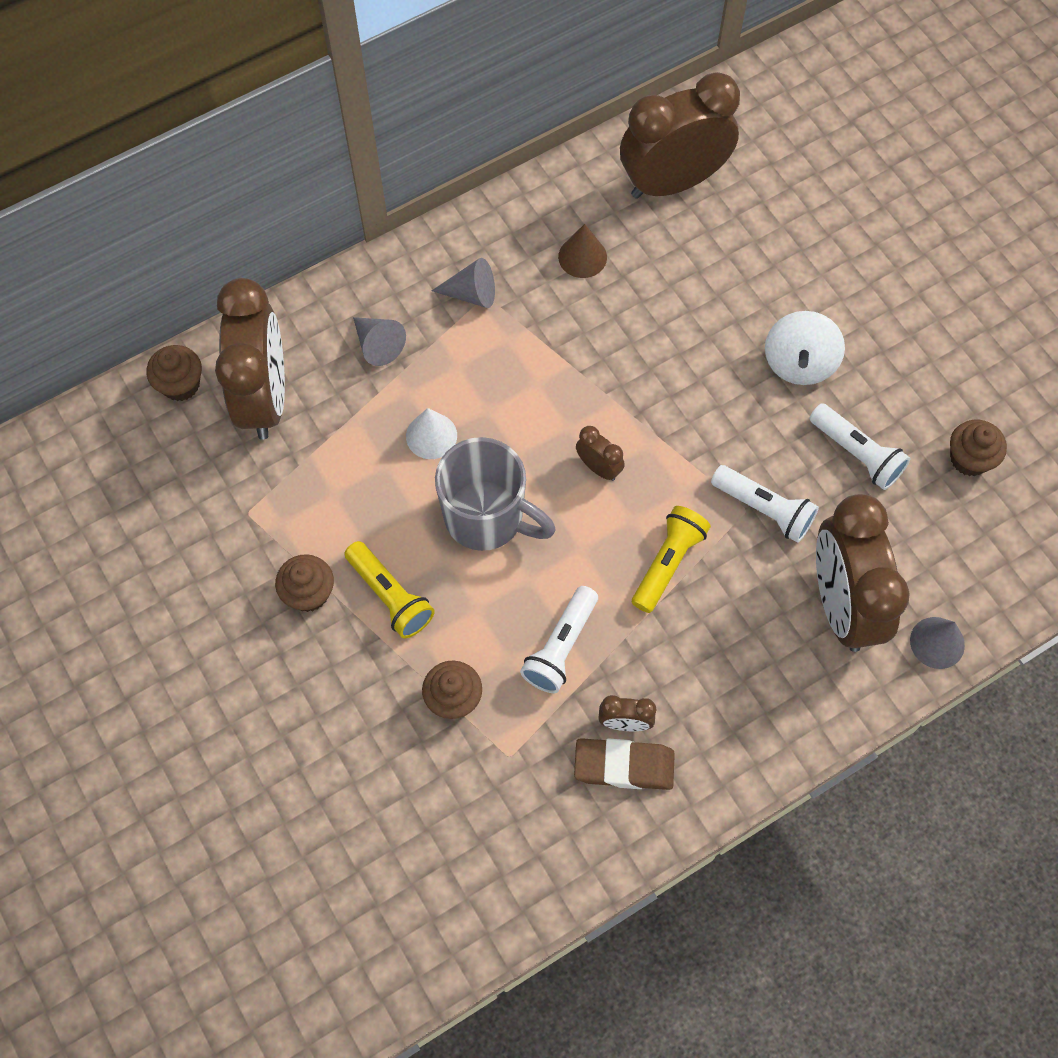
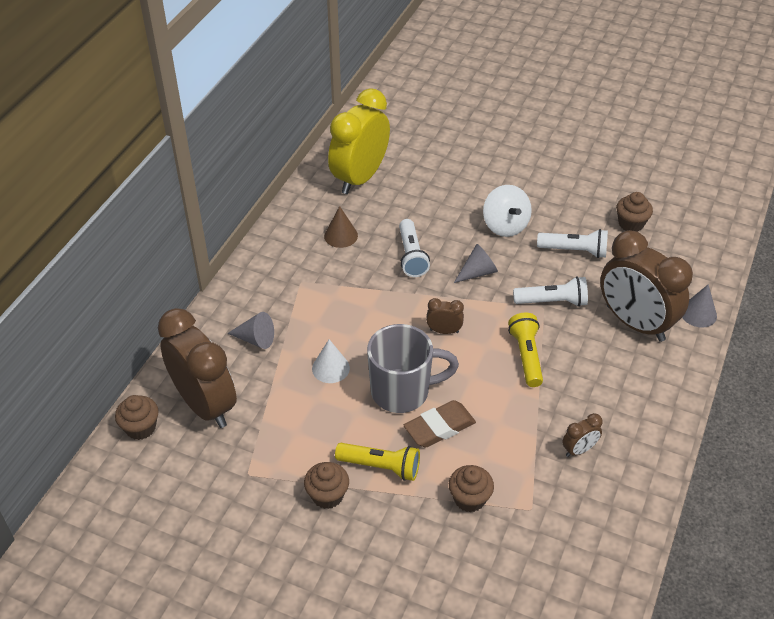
camera: 35 degrees left, 20 degrees down
grey cone [432,258,495,308] -> grey cone moved to [454,244,498,283]
white flashlight [520,586,598,693] -> white flashlight moved to [399,219,430,277]
brown eraser [574,738,675,790] -> brown eraser moved to [404,400,476,447]
brown clock [620,72,740,199] -> yellow clock [328,88,390,194]

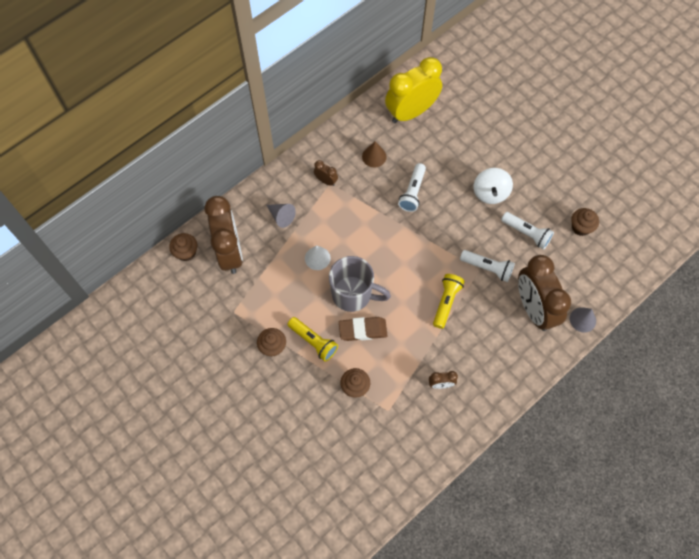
camera: 25 degrees right, 20 degrees up
brown clock [426,298,464,334] -> brown clock moved to [314,160,338,186]
grey cone [454,244,498,283] -> none

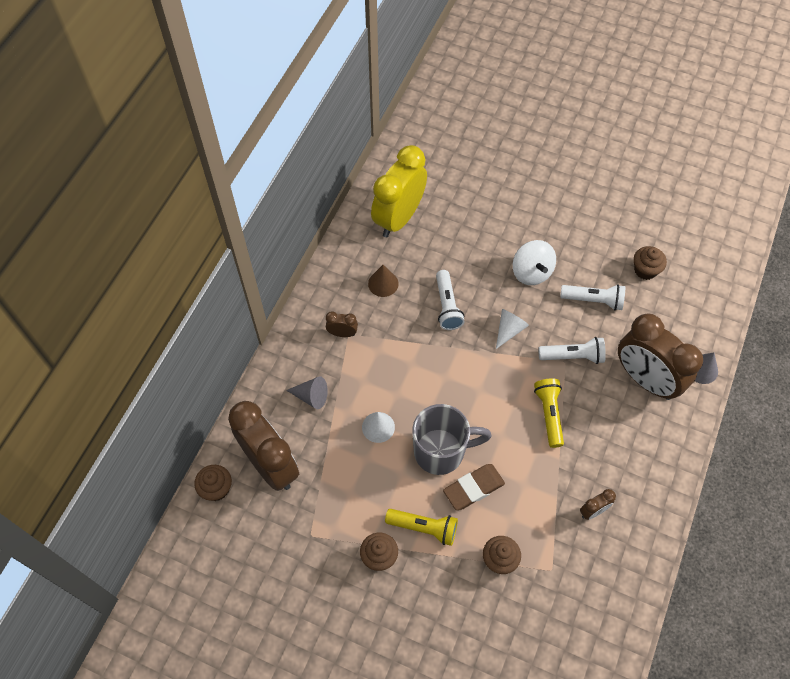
camera: 25 degrees left, 5 degrees down
none -> white cone [496,309,529,349]

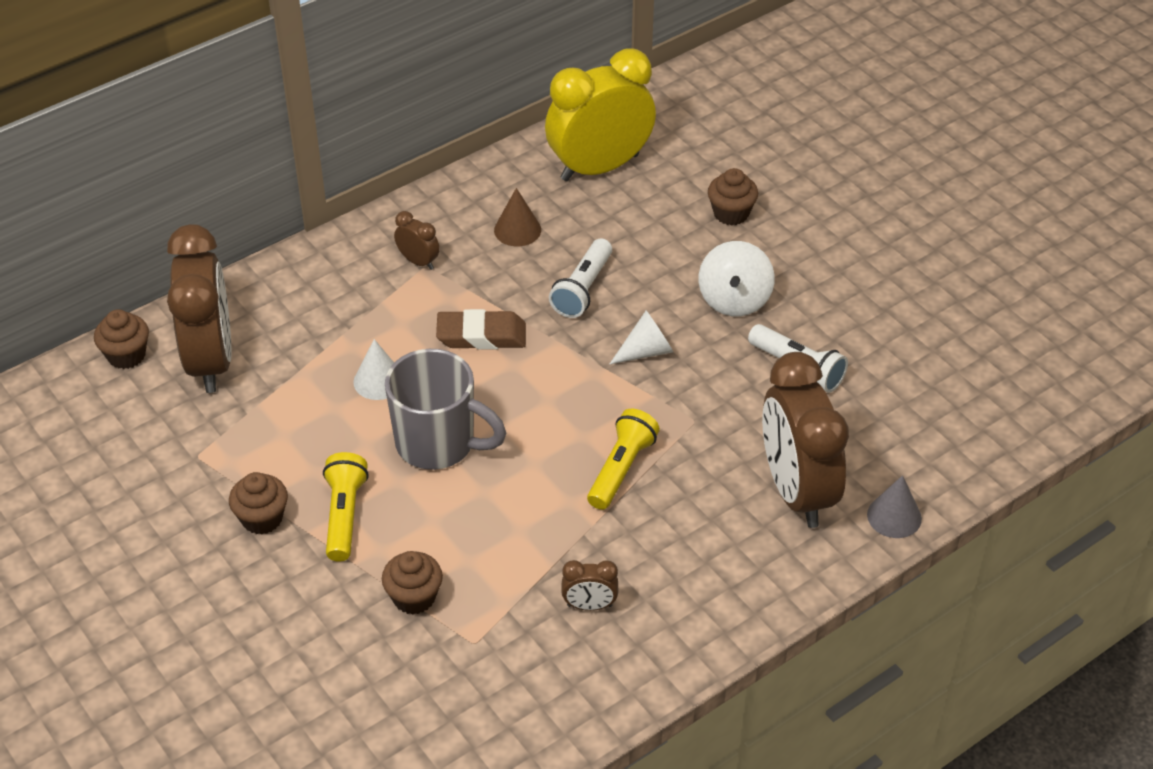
camera: 30 degrees right, 15 degrees down
grey cone [286,376,328,409] -> none
yellow flashlight [385,509,458,546] -> yellow flashlight turned 135 degrees counterclockwise [323,452,369,562]
brown eraser [443,464,505,510] -> brown eraser moved to [436,309,526,350]
white flashlight [539,337,606,364] -> none
brown cupcake [634,246,667,280] -> brown cupcake moved to [708,168,758,225]

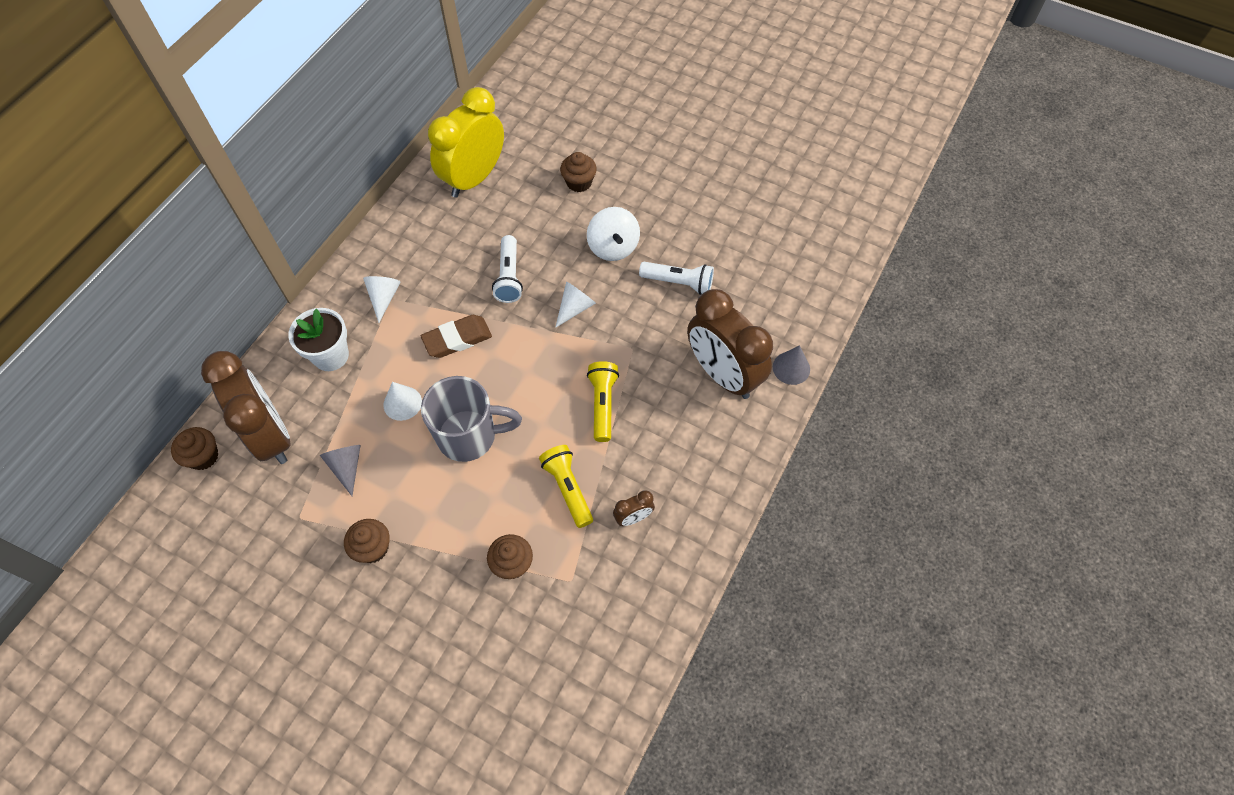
camera: 25 degrees left, 15 degrees up
yellow flashlight [323,452,369,562] -> yellow flashlight moved to [539,445,593,528]
brown clock [394,211,440,270] -> white cone [363,276,401,323]
brown cone [494,188,541,246] -> none
none -> white flower pot [288,308,349,371]
none -> grey cone [320,445,360,496]

